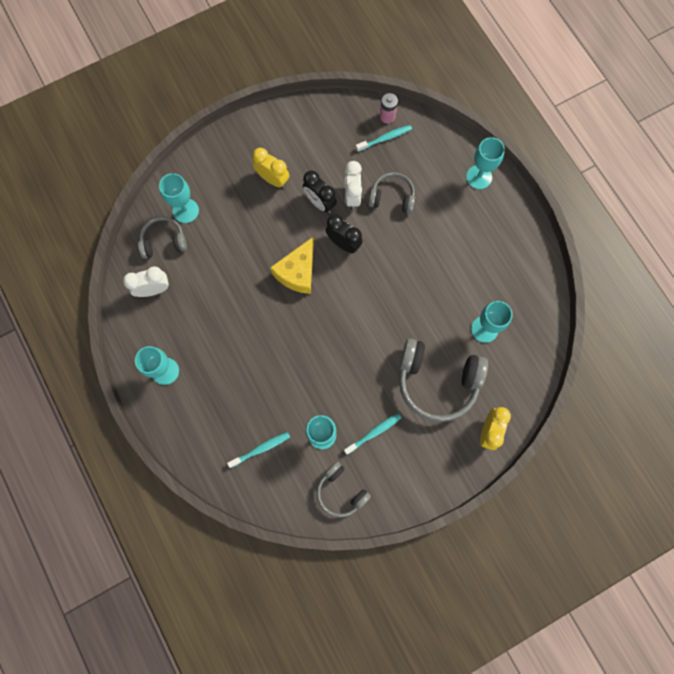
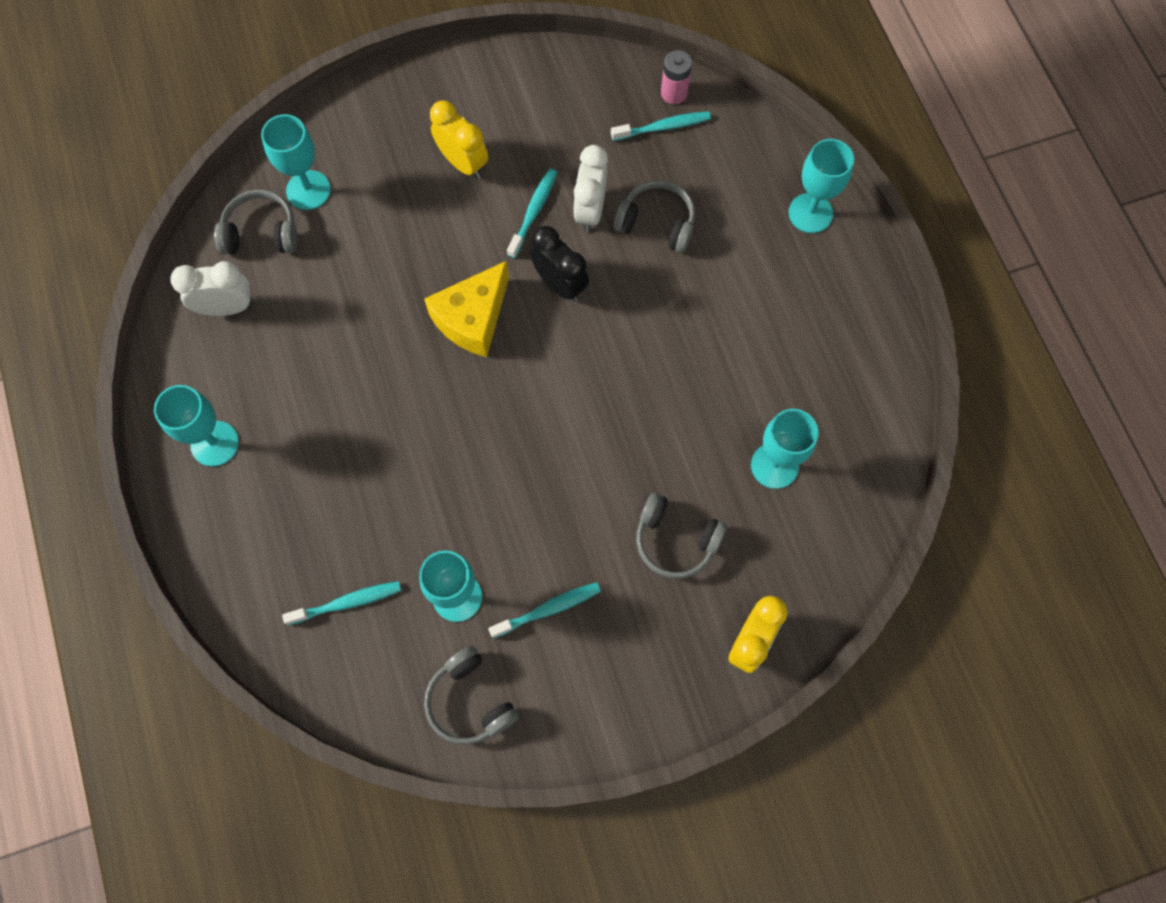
camera: 10 degrees right, 5 degrees down
black clock [303,171,337,213] -> turquoise toothbrush [507,169,557,258]
grey headphones [399,339,488,422] -> grey headphones [636,493,727,579], size x0.57

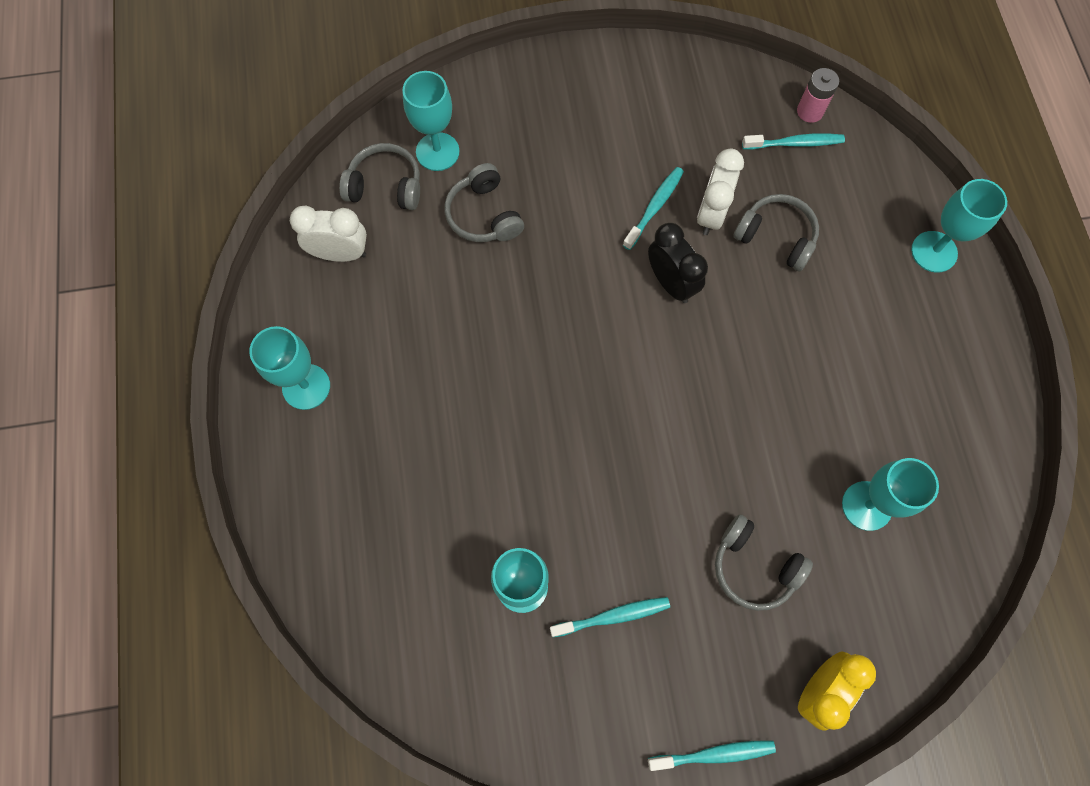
camera: 10 degrees right, 0 degrees up
turquoise toothbrush [282,581,401,625] -> turquoise toothbrush moved to [648,740,776,771]
yellow cheese [424,261,509,357] -> none
grey headphones [424,646,519,745] -> grey headphones moved to [445,163,524,242]
yellow clock [430,100,488,179] -> none

